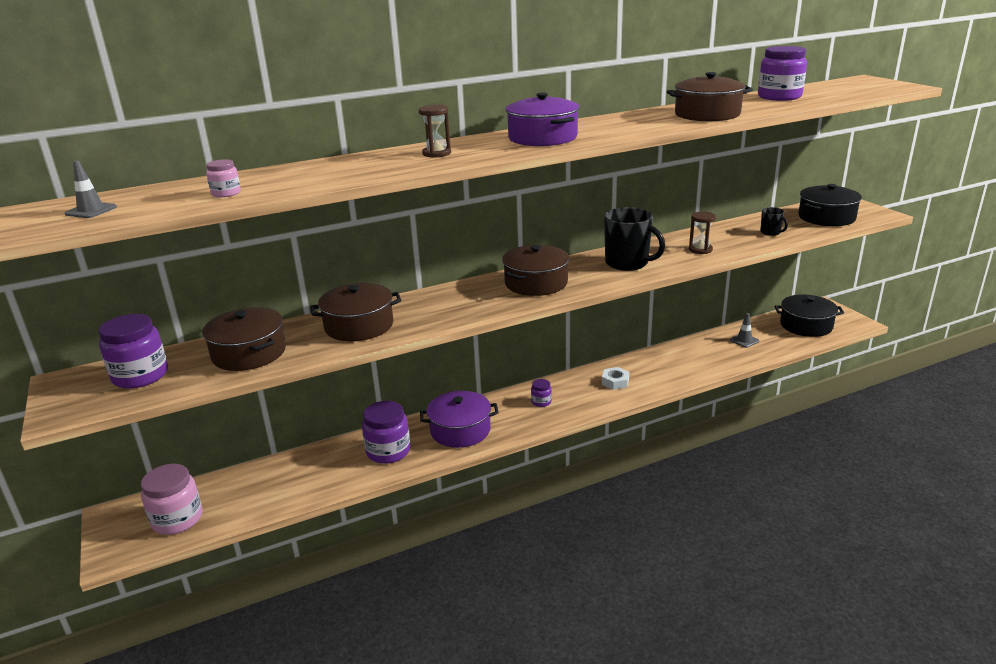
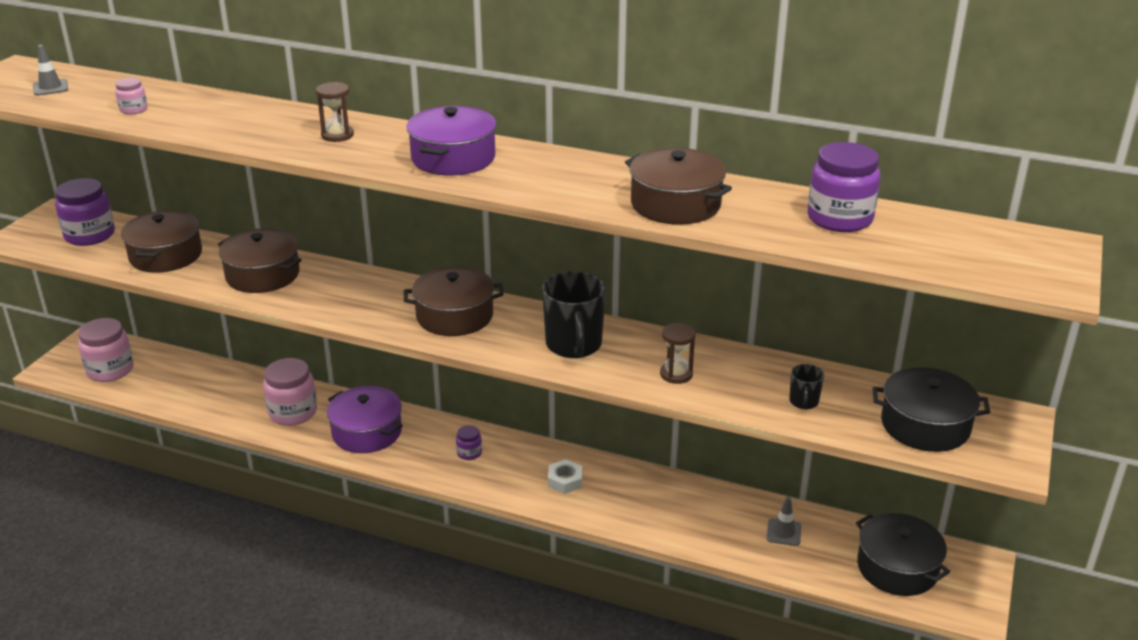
camera: 45 degrees right, 5 degrees up
purple jar [362,401,410,464] -> pink jar [263,358,317,426]

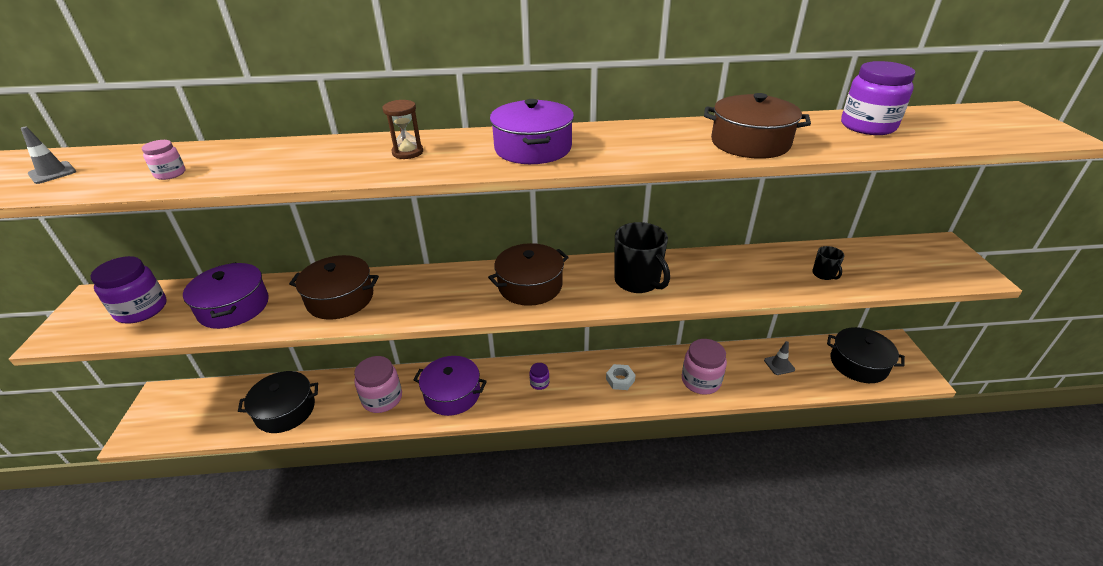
camera: 25 degrees left, 5 degrees up
pink jar [78,318,134,382] -> pink jar moved to [682,339,727,395]
brown pot [121,210,202,273] -> purple pot [183,262,269,329]
brown hourglass [660,323,696,384] -> none
black pot [873,367,990,452] -> black pot moved to [238,371,318,433]

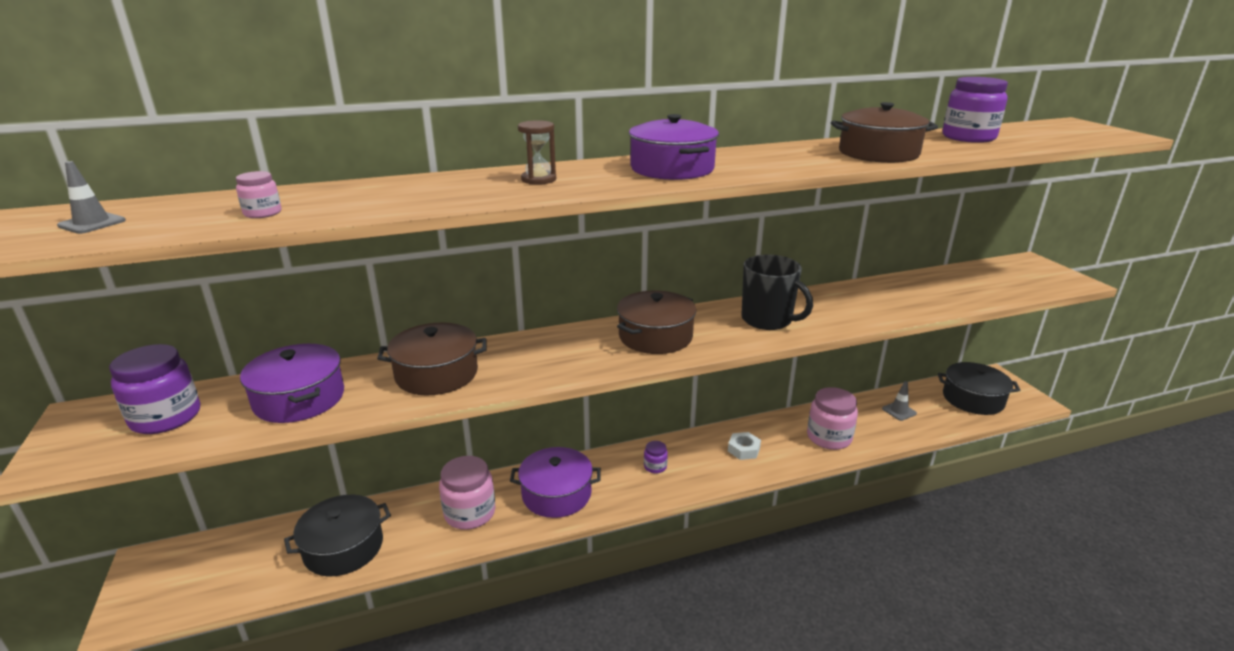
camera: 15 degrees left, 10 degrees down
black mug [812,246,845,280] -> none

